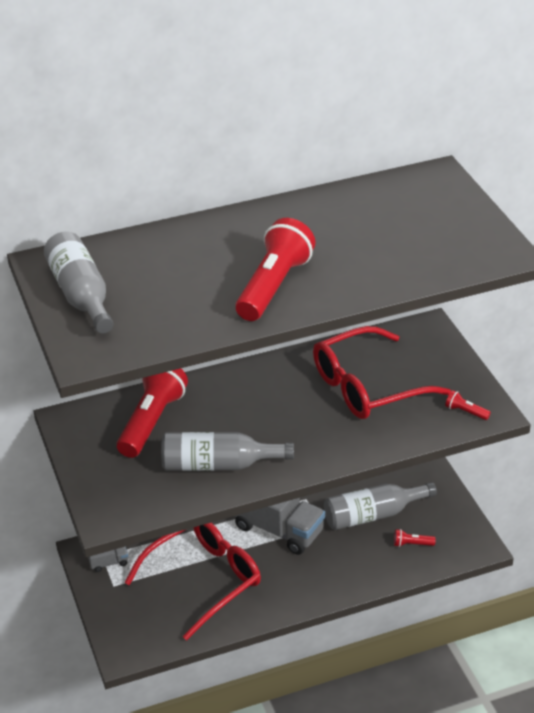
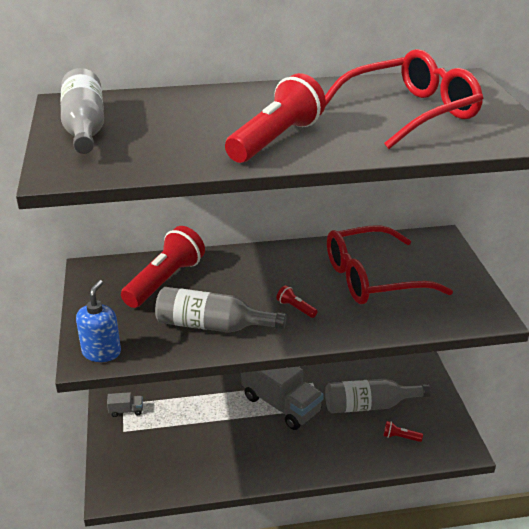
camera: 10 degrees right, 5 degrees down
red glasses [124,522,261,641] -> red glasses moved to [325,49,483,149]
red flashlight [445,390,491,420] -> red flashlight moved to [276,285,318,318]
none -> blue soap dispenser [76,280,121,362]

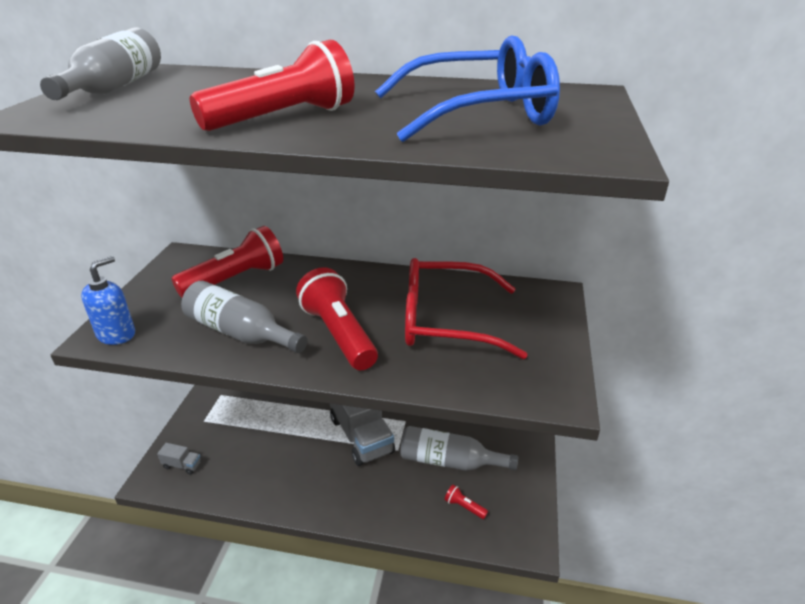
camera: 20 degrees right, 0 degrees up
grey truck [107,392,143,417] -> grey truck moved to [157,443,201,475]
red flashlight [276,285,318,318] -> red flashlight [296,267,378,370], size x2.40
red glasses [325,49,483,149] -> blue glasses [375,36,560,142]

